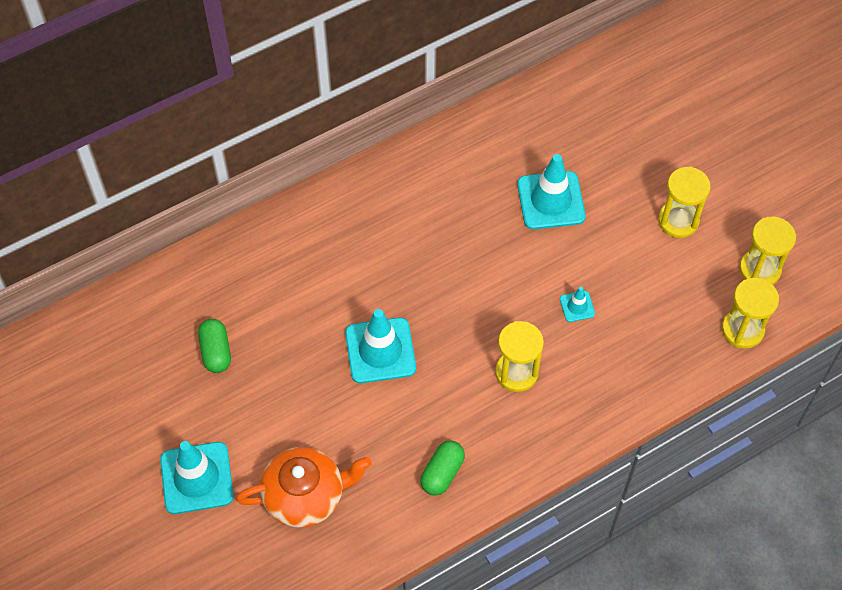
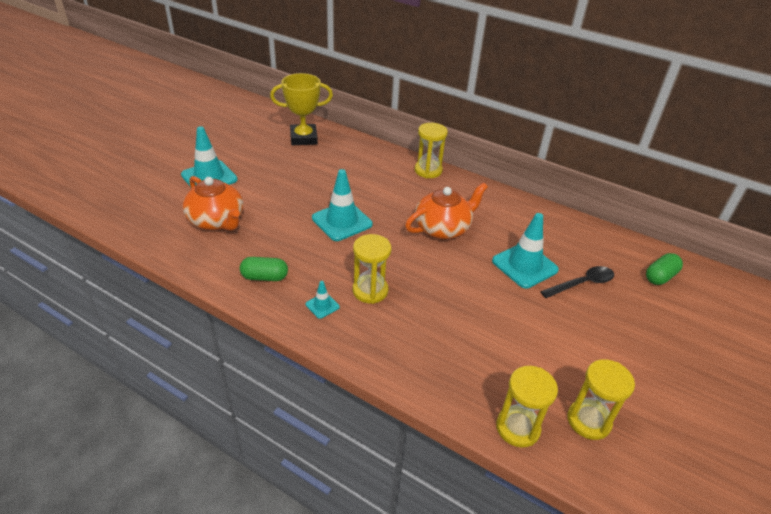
camera: 60 degrees right, 20 degrees down
green capsule [198,319,231,373] -> green capsule moved to [646,253,683,285]
turquoise traffic cone [560,287,595,322] -> turquoise traffic cone moved to [305,281,340,319]
yellow hourglass [658,167,711,238] -> yellow hourglass moved to [415,123,448,178]
none -> yellow trophy [270,73,333,145]
none -> orange teapot [405,182,488,239]
none -> black spoon [541,266,614,298]

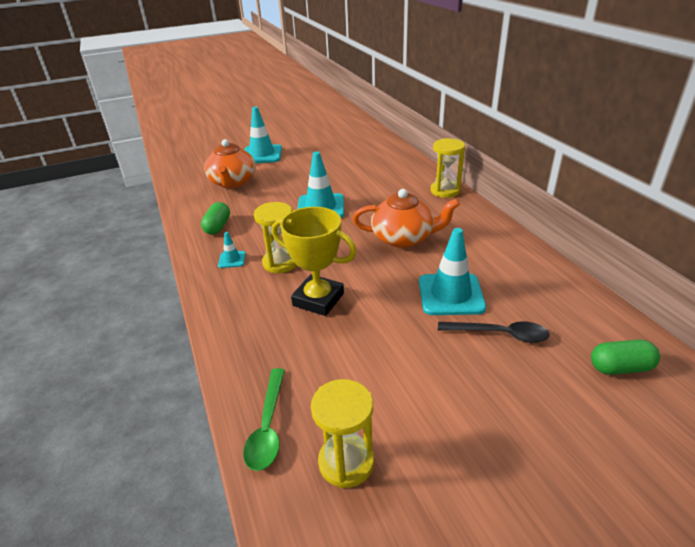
camera: 40 degrees right, 5 degrees down
green capsule [240,257,288,281] -> green capsule turned 60 degrees clockwise [201,202,230,235]
yellow trophy [270,73,333,145] -> yellow trophy moved to [272,207,357,316]
yellow hourglass [496,366,558,448] -> green spoon [243,368,285,471]

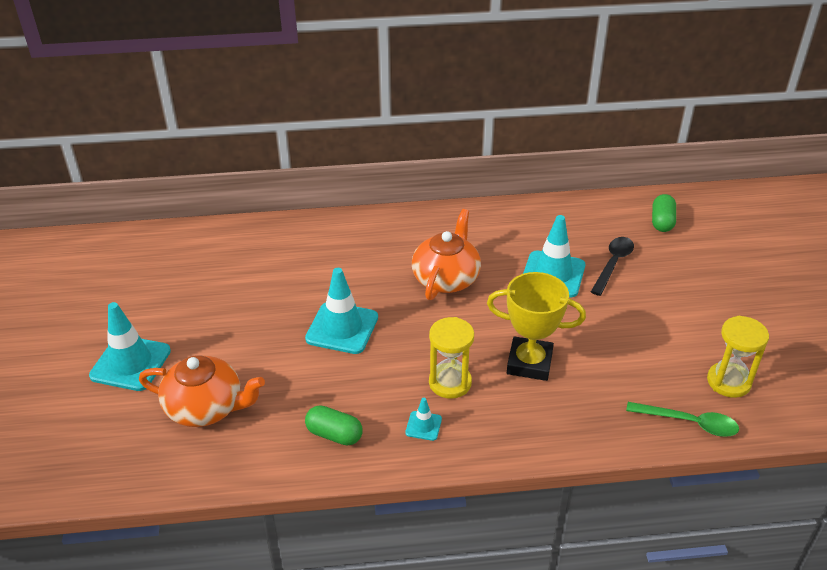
camera: 75 degrees left, 5 degrees up
yellow trophy [272,207,357,316] -> yellow trophy turned 60 degrees clockwise [487,272,586,381]
yellow hourglass [431,138,465,198] -> none

